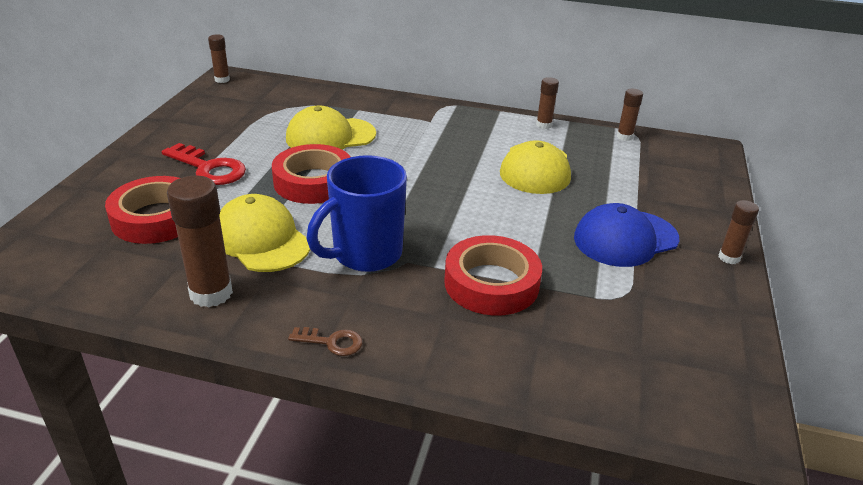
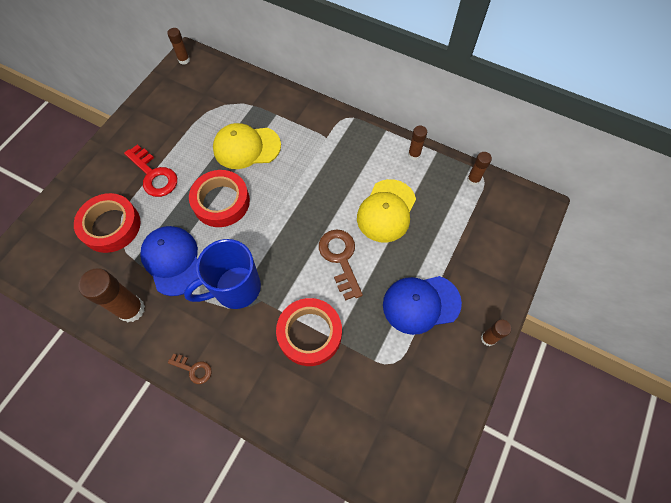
camera: 15 degrees right, 30 degrees up
yellow cap [219,194,310,272] -> blue cap [140,226,198,296]
none -> brown key [319,229,363,301]

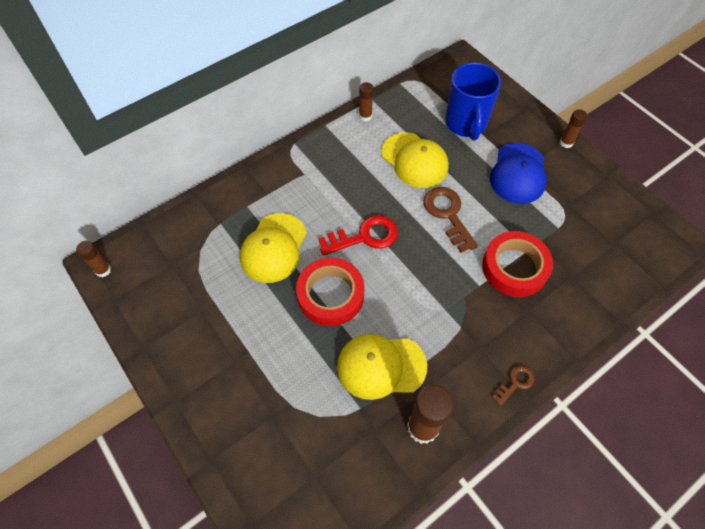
camera: 65 degrees left, 5 degrees down
red tape [74,193,141,253] -> none
red key [124,144,177,197] -> red key moved to [318,215,398,255]
blue cap [140,226,198,296] -> yellow cap [337,334,427,400]
blue mug [184,239,261,309] -> blue mug moved to [445,62,502,141]
brown key [319,229,363,301] -> brown key turned 60 degrees clockwise [423,187,478,253]
brown glue stick [467,152,492,186] -> none

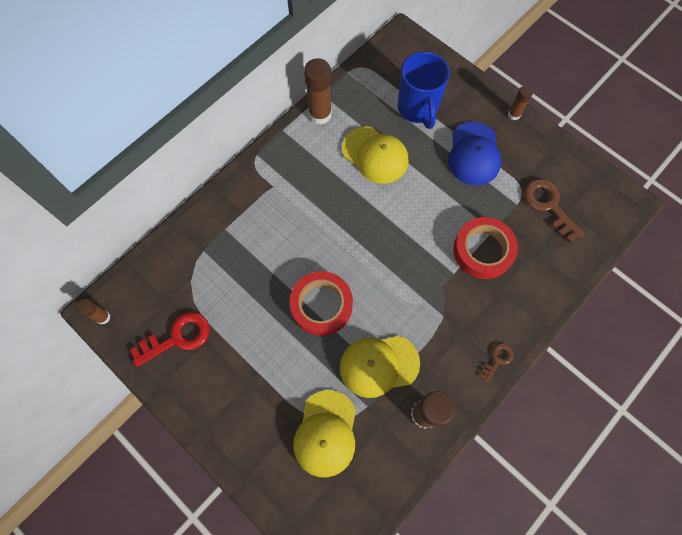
camera: 10 degrees left, 10 degrees up
yellow cap [240,213,307,283] -> yellow cap moved to [293,390,356,478]
red key [318,215,398,255] -> red key moved to [130,312,209,367]
brown glue stick [359,82,374,121] -> brown glue stick [304,58,332,125], size x1.81
brown key [423,187,478,253] -> brown key moved to [524,179,584,243]

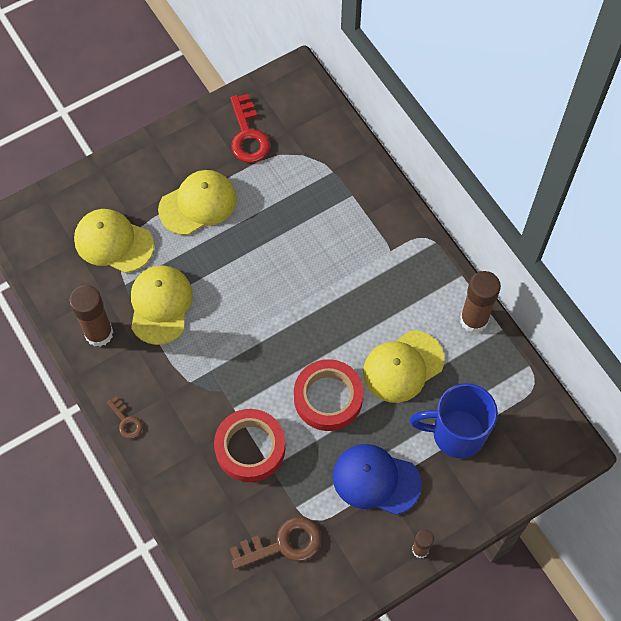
camera: 105 degrees right, 5 degrees down
brown glue stick [76,299,110,324] -> none
red tape [290,271,353,336] -> red tape moved to [294,359,364,431]
none -> yellow cap [158,170,237,235]

